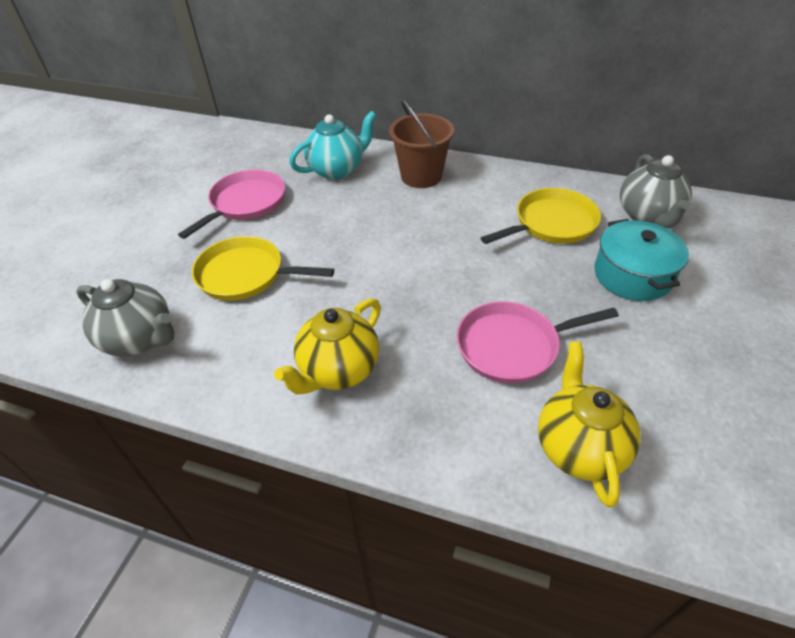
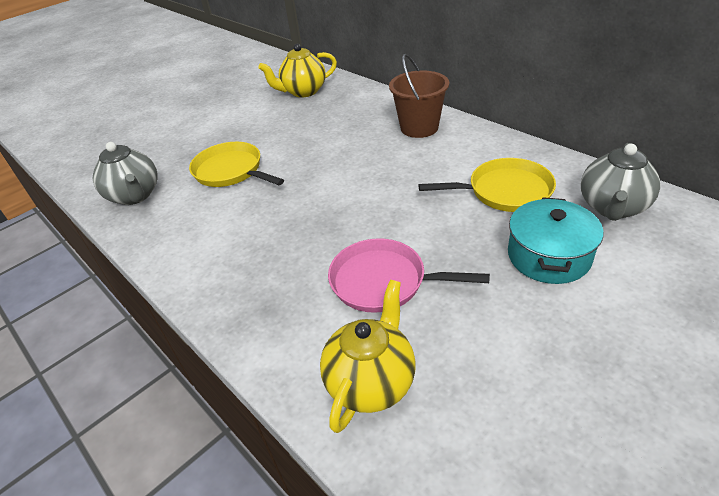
camera: 30 degrees right, 5 degrees down
pink pan [178,170,285,239] -> none
yellow teapot [274,298,381,394] -> yellow teapot moved to [258,44,337,98]
turquoise teapot [289,111,377,180] -> none

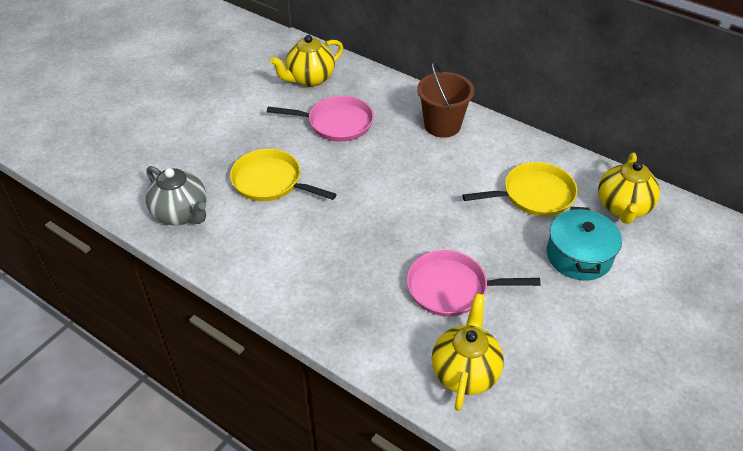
camera: 15 degrees left, 5 degrees up
grey teapot [581,143,660,221] -> yellow teapot [598,153,660,224]
none -> pink pan [267,96,374,142]

